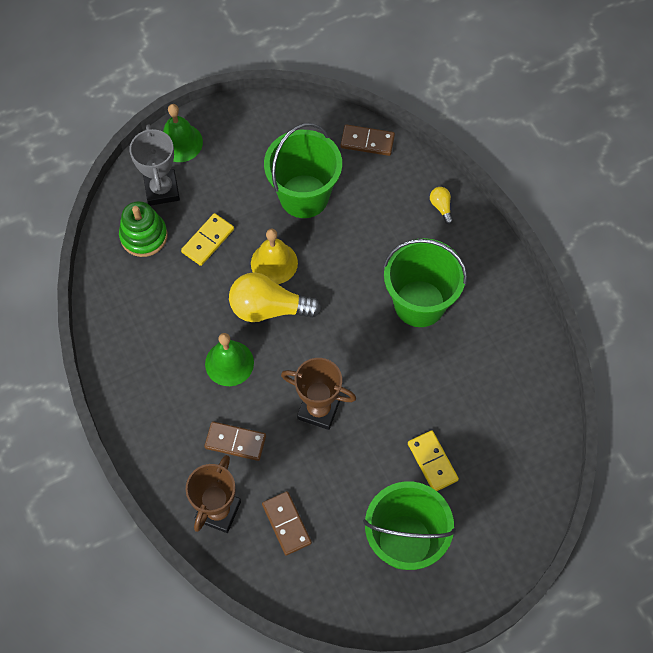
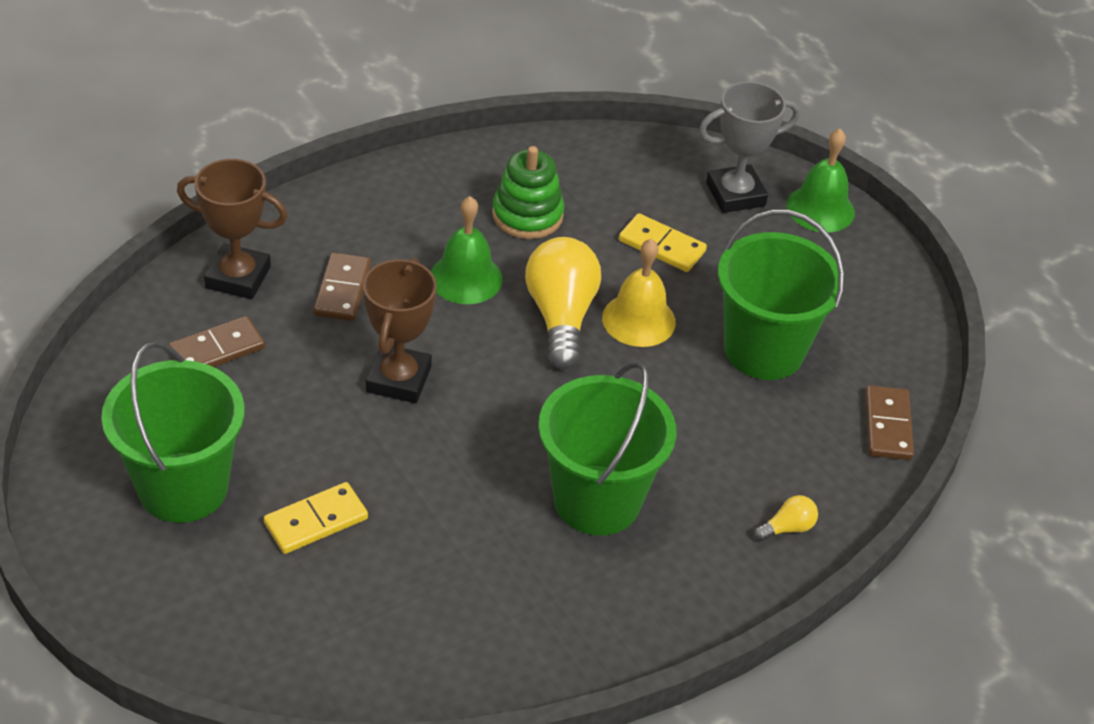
camera: 80 degrees right, 20 degrees down
green stacking toy [119,201,168,257] -> green stacking toy moved to [492,146,564,239]

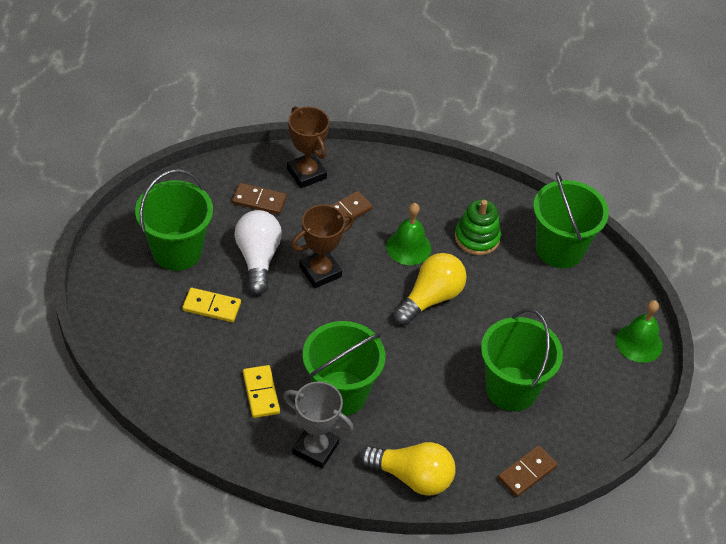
camera: 45 degrees right, 5 degrees up
yellow bell [602,239,676,347] -> none
yellow domino [619,213,707,272] -> yellow domino moved to [243,365,280,418]
grey trophy [699,81,800,213] -> grey trophy moved to [283,382,354,469]
yellow light bulb [754,495,818,541] -> yellow light bulb [360,442,456,496], size x2.26
none -> white light bulb [234,210,282,295]
none -> green bucket [533,172,609,268]

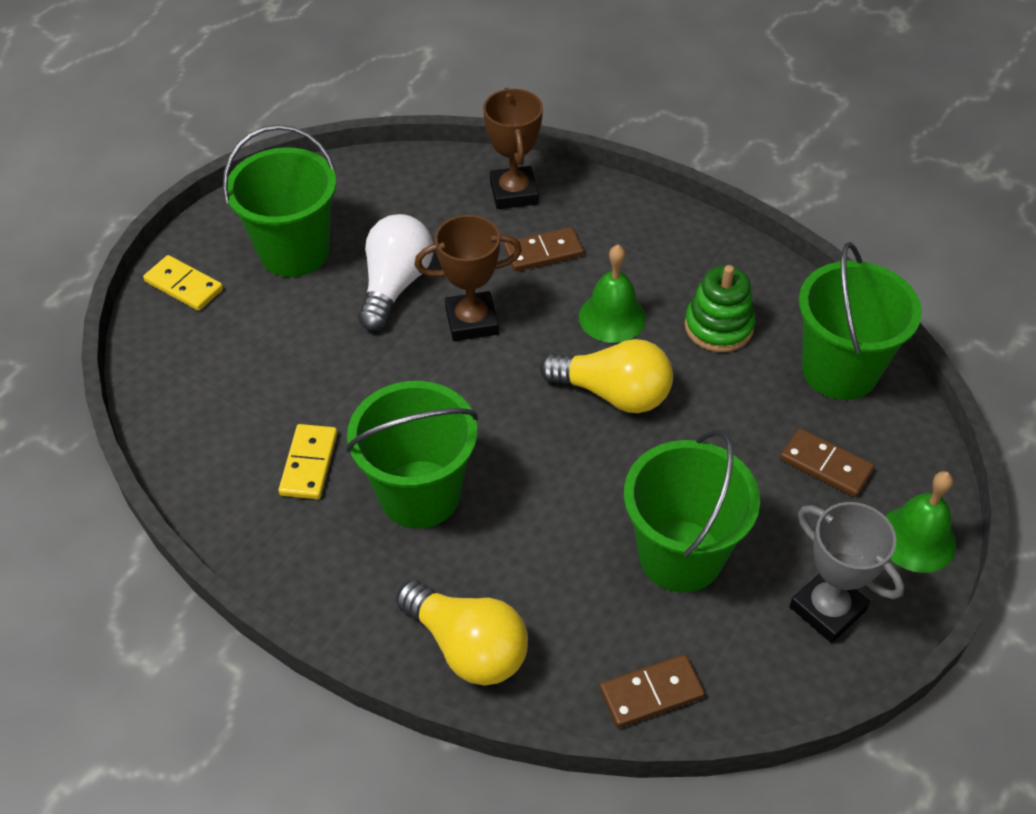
camera: 25 degrees right, 0 degrees up
yellow domino [182,288,241,322] -> yellow domino moved to [143,255,223,311]
brown domino [232,183,287,215] -> brown domino moved to [780,428,874,497]
grey trophy [283,382,354,469] -> grey trophy moved to [790,502,904,643]
yellow light bulb [394,253,467,325] -> yellow light bulb turned 45 degrees clockwise [540,339,673,413]

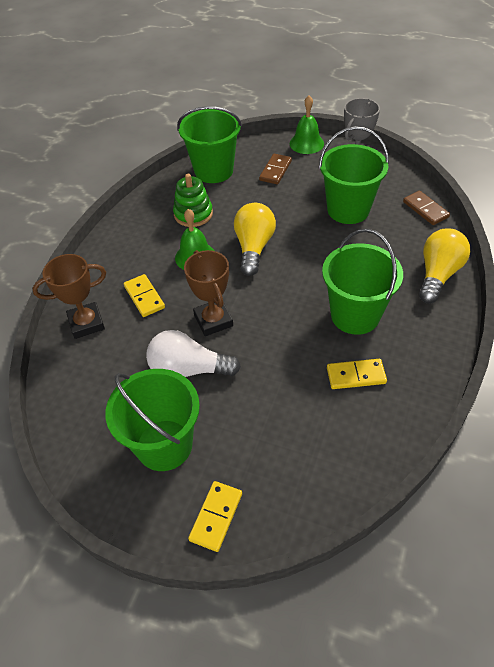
camera: 100 degrees left, 0 degrees up
brown domino [504,227,584,271] -> yellow domino [124,274,165,317]

